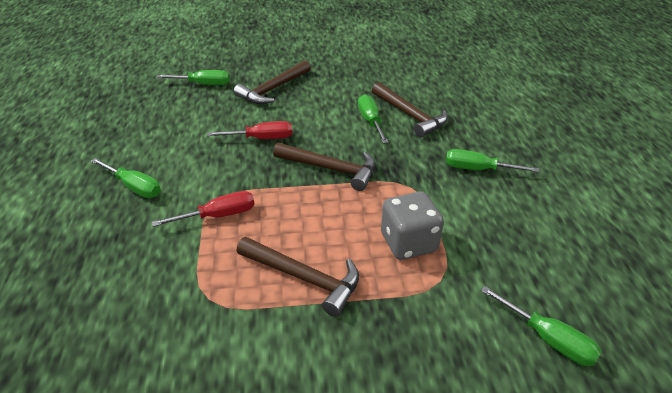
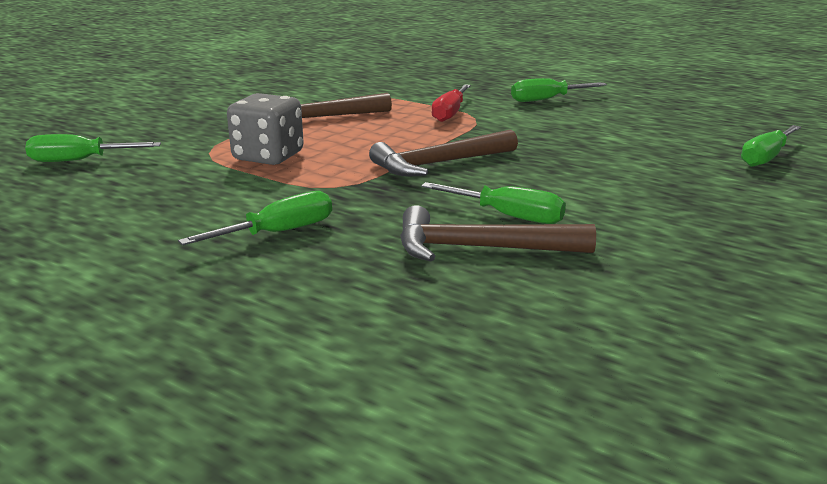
camera: 130 degrees right, 15 degrees down
red screwdriver [207,121,292,139] -> none
brown hammer [234,60,311,104] -> none

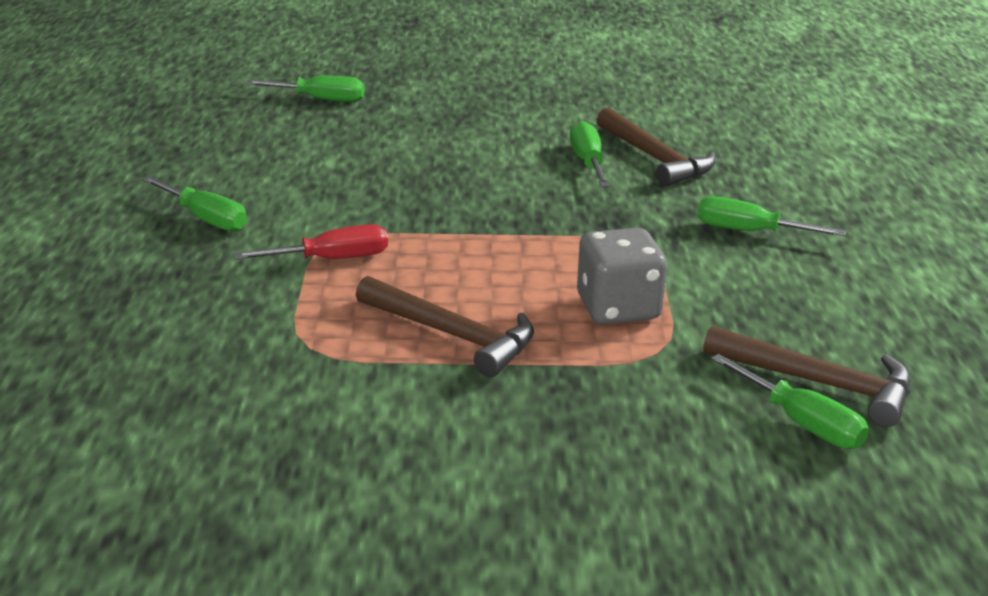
camera: 125 degrees left, 5 degrees up
brown hammer [369,129,518,176] -> brown hammer moved to [703,326,911,427]

